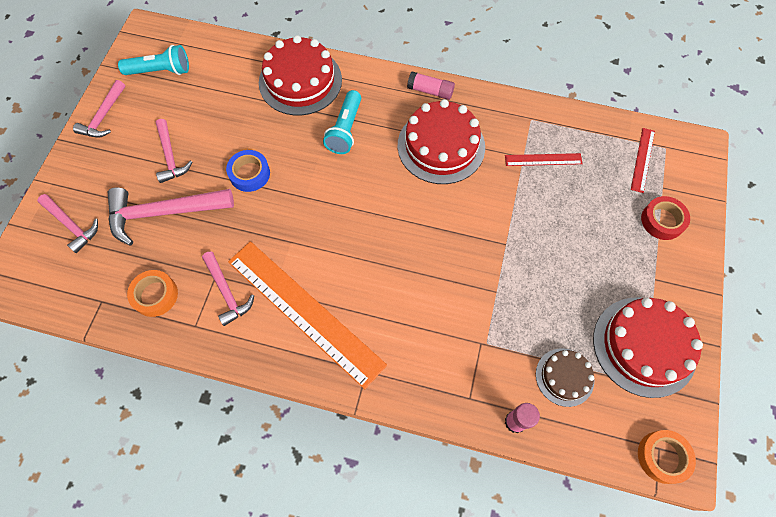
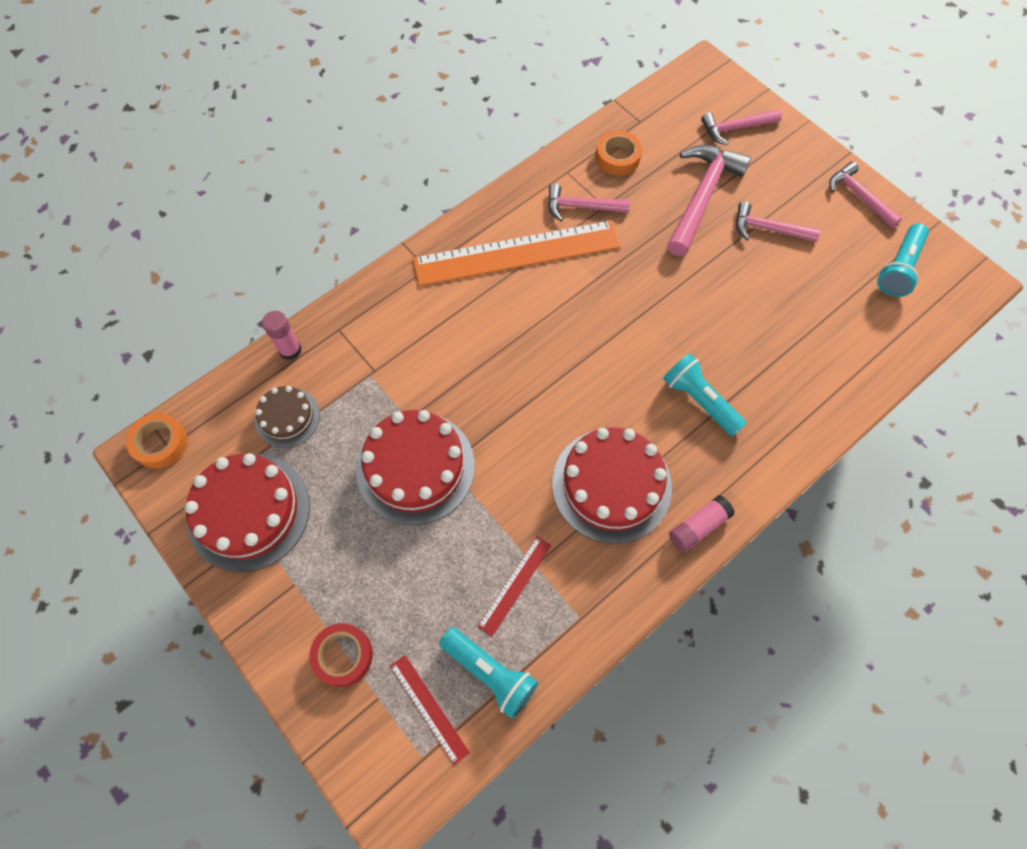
camera: 125 degrees right, 0 degrees up
blue tape [226,150,270,192] -> none
red cake [259,35,342,115] -> red cake moved to [356,410,475,525]
none -> turquoise flashlight [439,627,538,719]

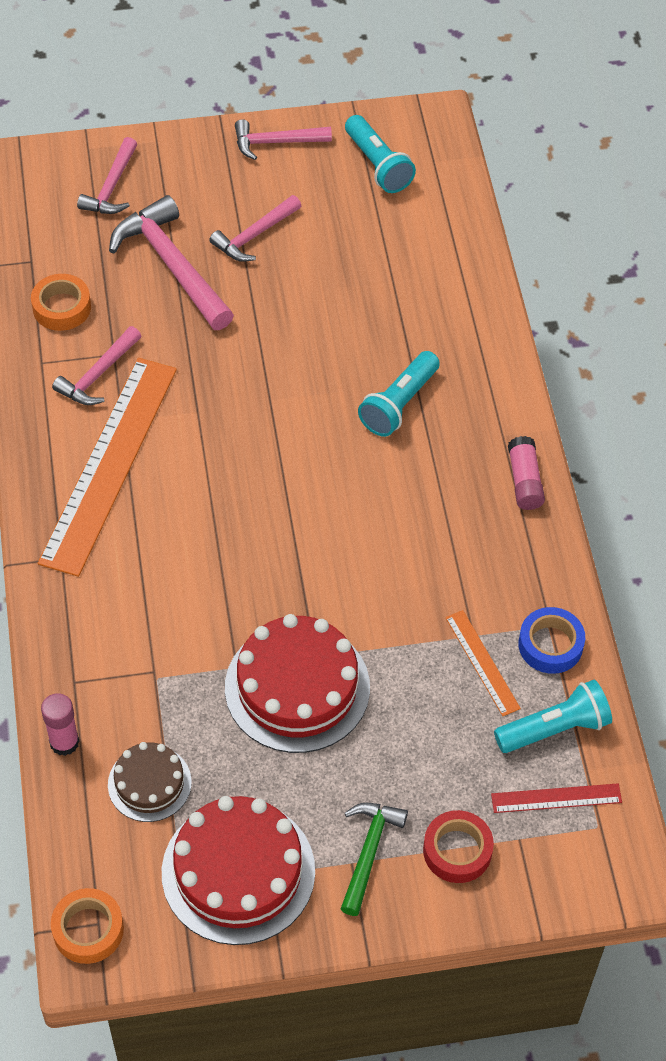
camera: 60 degrees left, 10 degrees down
red ruler [477,536,552,636] -> orange ruler [445,610,521,716]
red cake [552,427,672,544] -> none
turquoise flashlight [663,353,747,436] -> turquoise flashlight turned 45 degrees counterclockwise [358,351,440,437]
none -> green hammer [341,803,408,916]
none -> blue tape [518,607,585,674]

